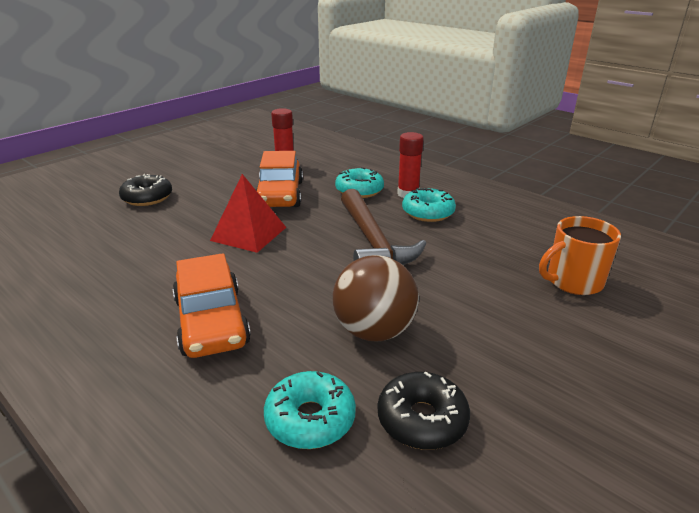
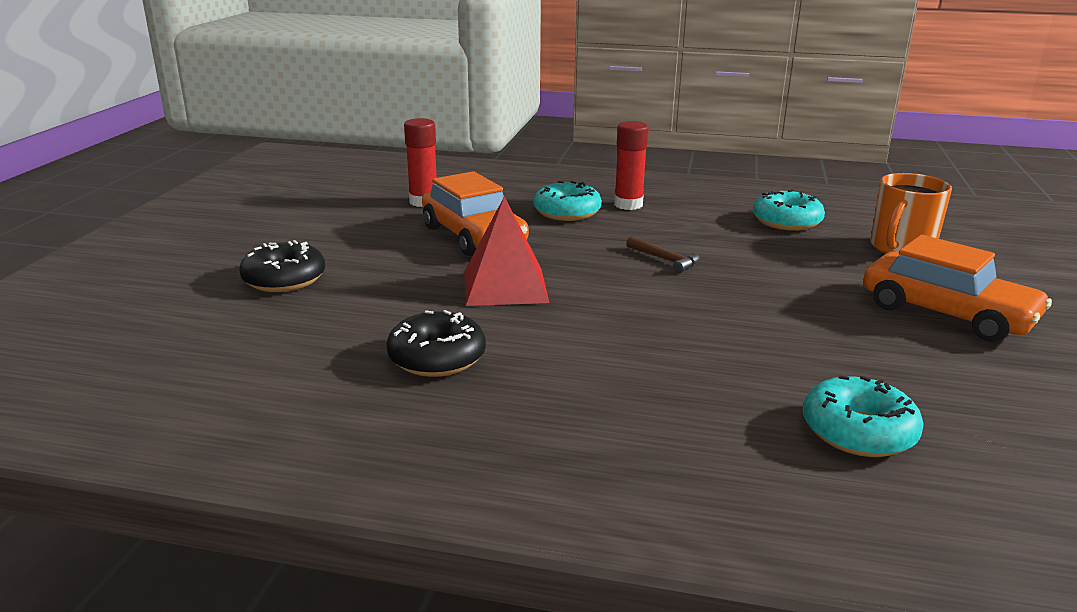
camera: 30 degrees left, 5 degrees down
orange car [173,253,251,358] -> orange car moved to [863,235,1052,342]
brown ball [333,255,419,341] -> none
brown hammer [341,189,427,265] -> brown hammer [626,236,700,273], size x0.42
black donut [378,371,470,450] -> black donut moved to [386,310,486,377]
turquoise donut [402,188,456,222] -> turquoise donut moved to [753,190,825,231]

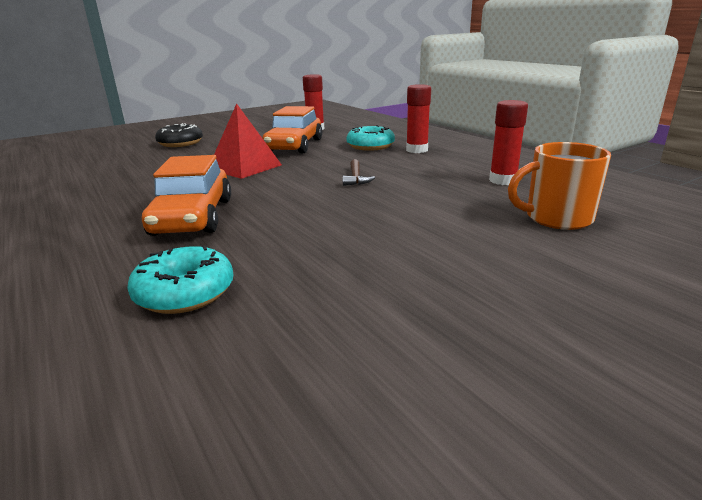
camera: 45 degrees right, 0 degrees up
black donut [386,310,486,377] -> none
turquoise donut [753,190,825,231] -> red glue stick [489,100,528,185]
orange car [863,235,1052,342] -> orange car moved to [142,155,231,236]

